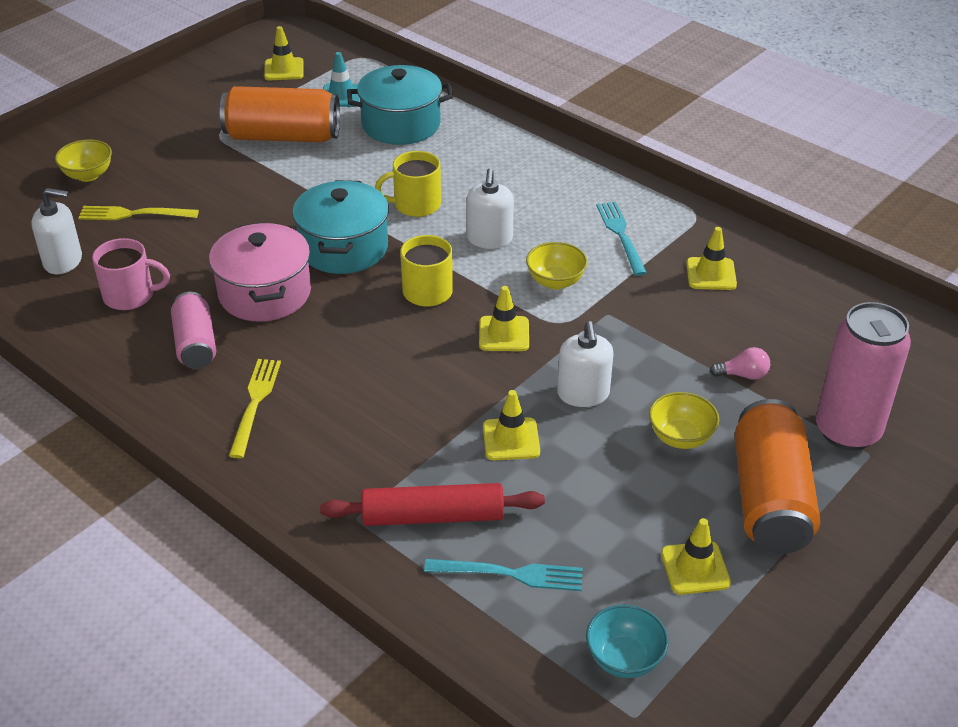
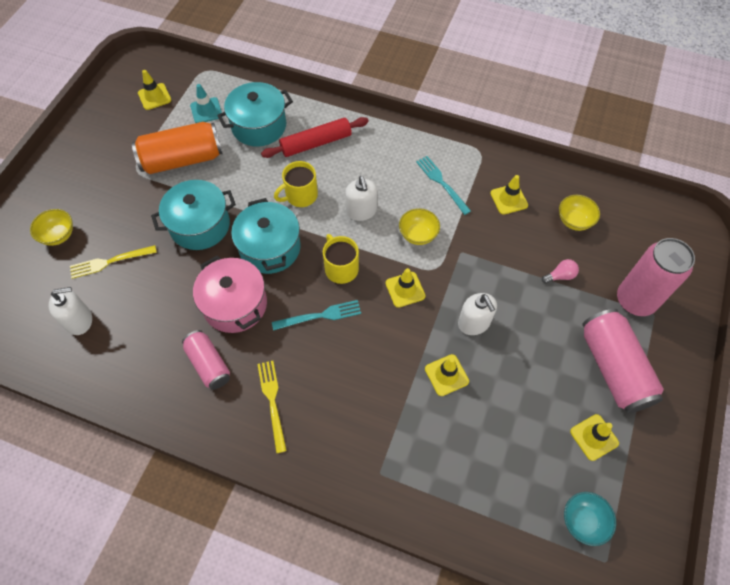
camera: 20 degrees left, 20 degrees up
pink mug [92,238,170,310] -> none
red rolling pin [320,483,545,526] -> red rolling pin moved to [261,117,369,158]
turquoise fork [424,559,583,591] -> turquoise fork moved to [272,300,361,330]
yellow bowl [649,392,719,449] -> yellow bowl moved to [559,195,600,231]
orange can [735,399,820,554] -> pink can [582,309,664,413]
none -> turquoise pot [151,180,236,250]

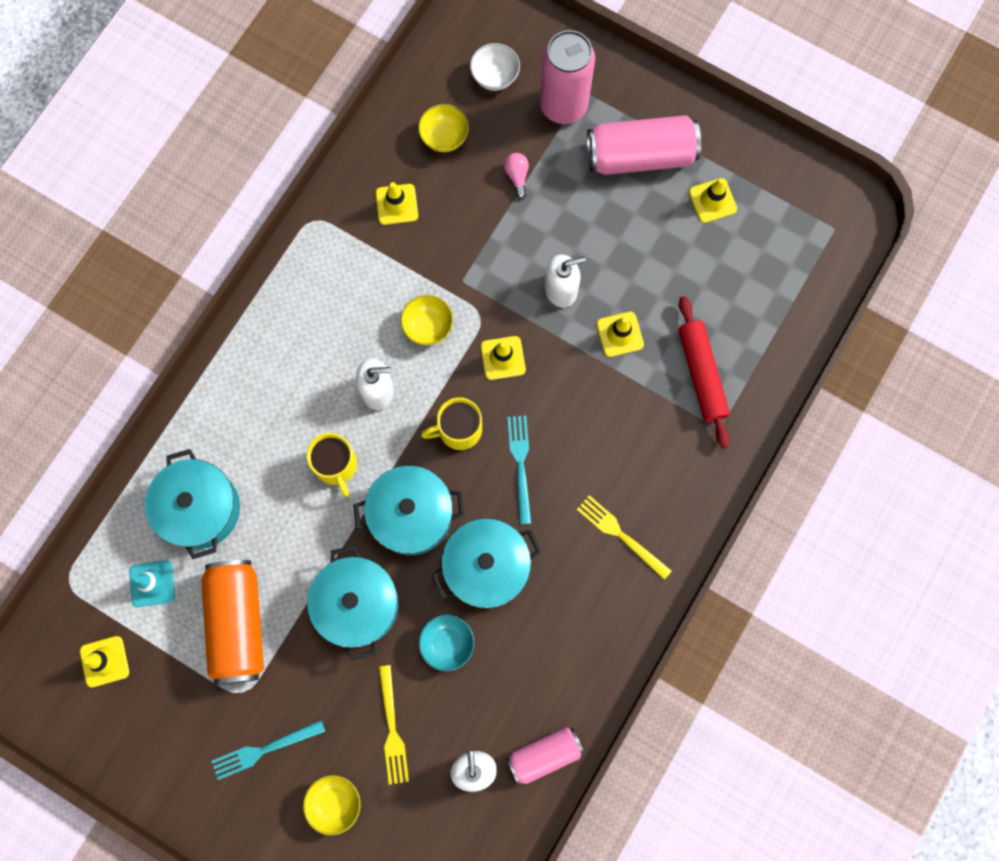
camera: 80 degrees left, 15 degrees up
pink can [182,330,230,390] -> pink can moved to [506,727,584,785]
pink pot [193,256,267,333] -> turquoise pot [431,518,541,608]
yellow fork [257,361,287,453] -> yellow fork turned 45 degrees clockwise [577,495,672,580]
red rolling pin [261,117,369,158] -> red rolling pin moved to [678,296,730,449]
turquoise fork [416,156,471,215] -> turquoise fork moved to [212,720,325,780]
turquoise bowl [564,492,616,546] -> turquoise bowl moved to [419,615,475,672]
none -> white bowl [470,43,520,91]

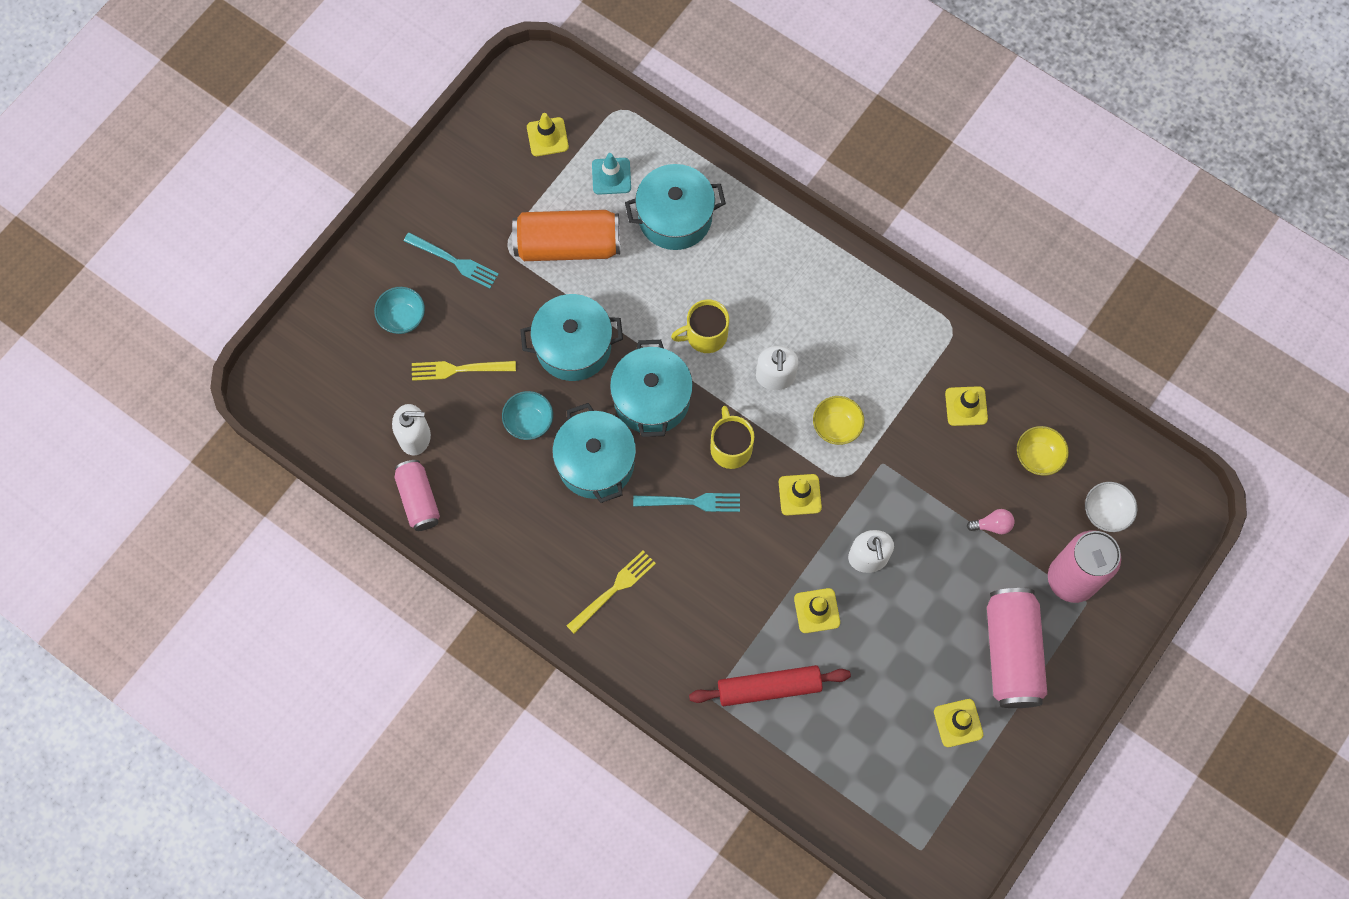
camera: 95 degrees right, 5 degrees down
turquoise fork [212,720,325,780] -> turquoise fork turned 135 degrees clockwise [404,233,499,288]
yellow bowl [303,775,361,835] -> turquoise bowl [374,287,425,334]

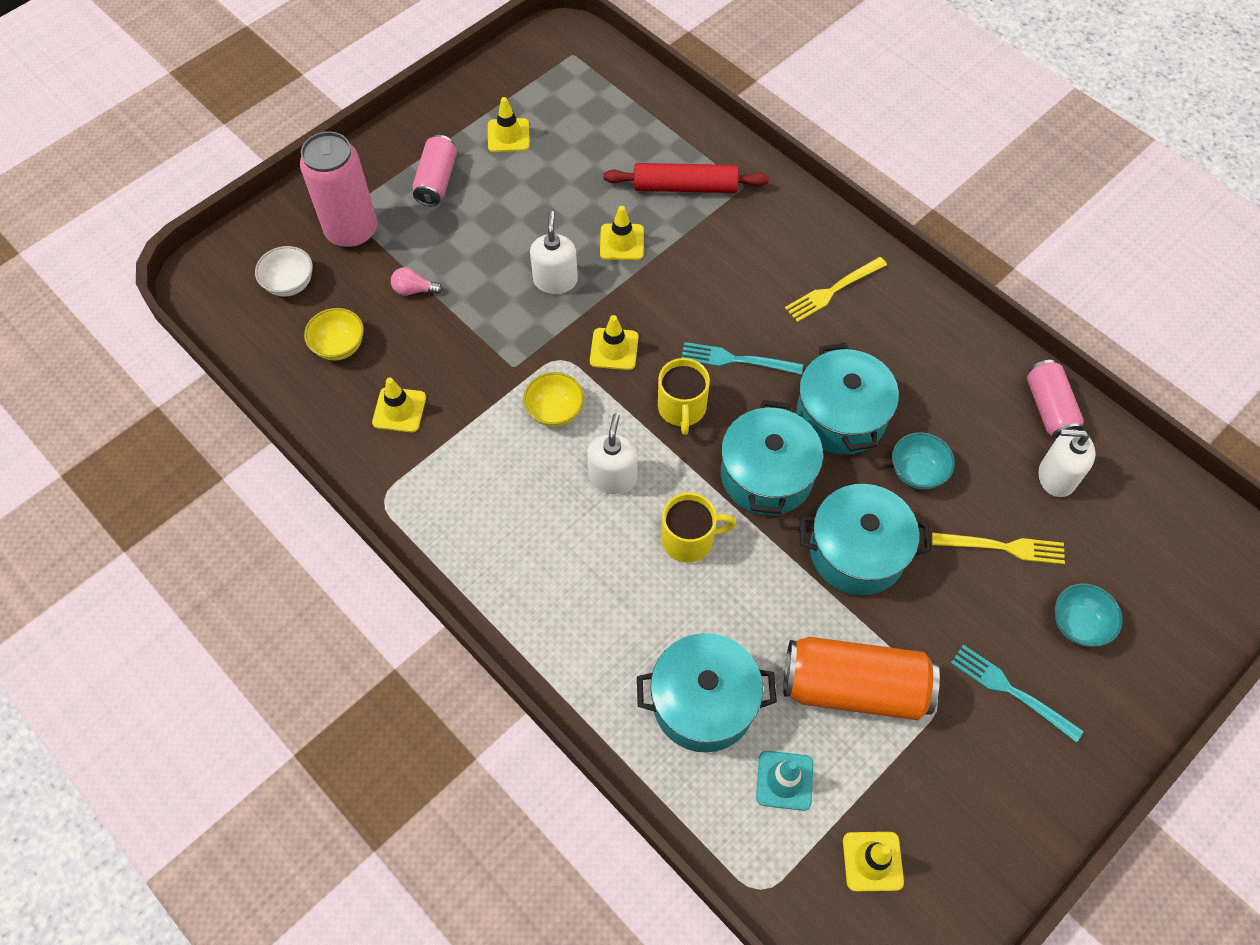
camera: 170 degrees left, 10 degrees down
pink can [987,588,1047,708] -> pink can [412,135,457,206], size x0.61

